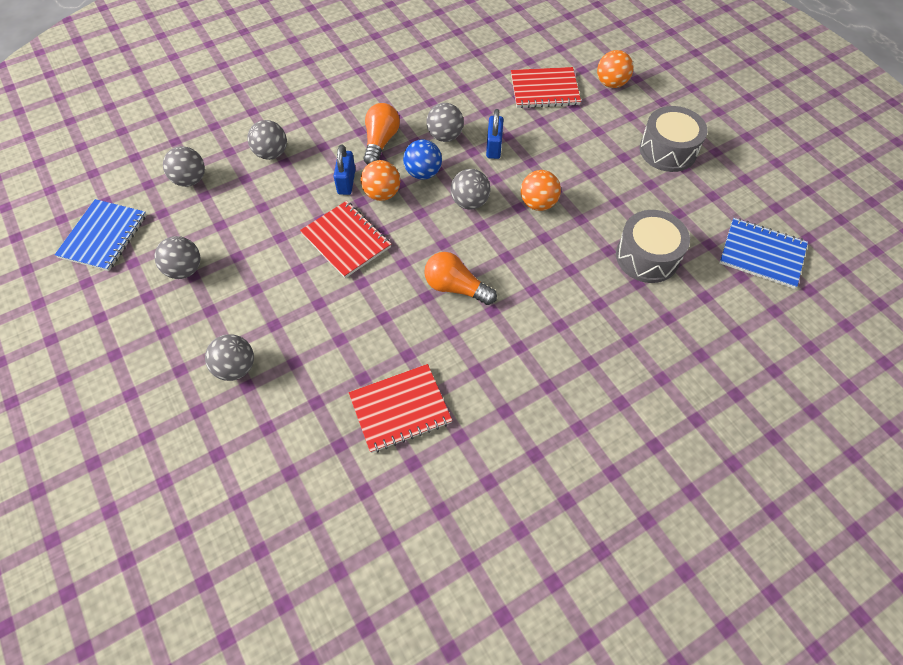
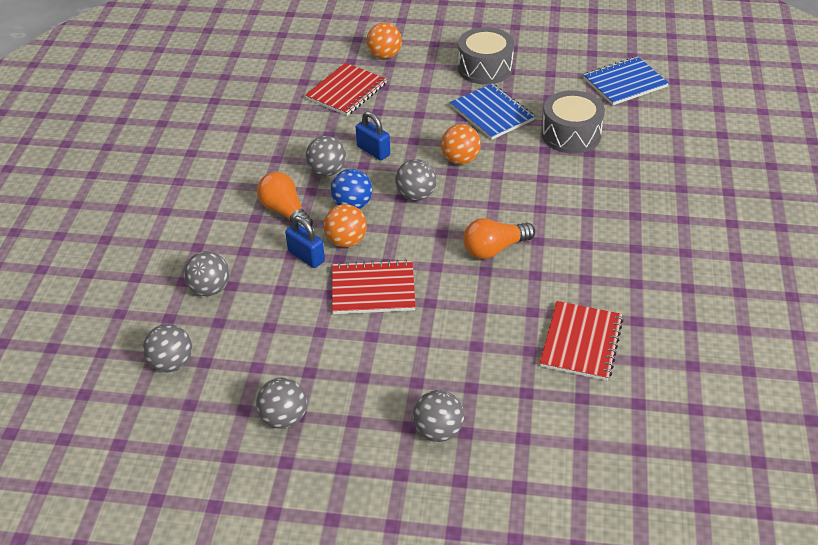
camera: 50 degrees left, 15 degrees down
blue notebook [55,199,147,271] -> blue notebook moved to [450,84,535,140]

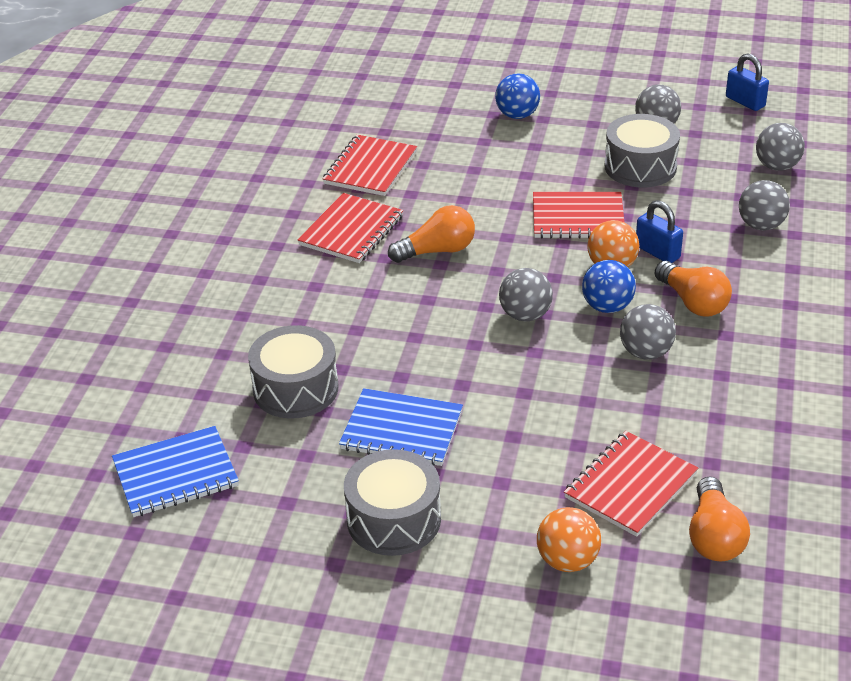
camera: 175 degrees left, 5 degrees down
blue padlock [356,111,390,160] -> blue padlock moved to [726,53,769,111]
grey ball [413,390,464,442] -> blue ball [495,74,540,119]
orange ball [441,124,481,164] -> none
blue notebook [450,84,535,140] -> blue notebook turned 45 degrees counterclockwise [339,388,463,466]
none -> red notebook [298,193,403,263]
none -> grey drum [605,114,680,187]
none -> orange light bulb [689,476,750,561]

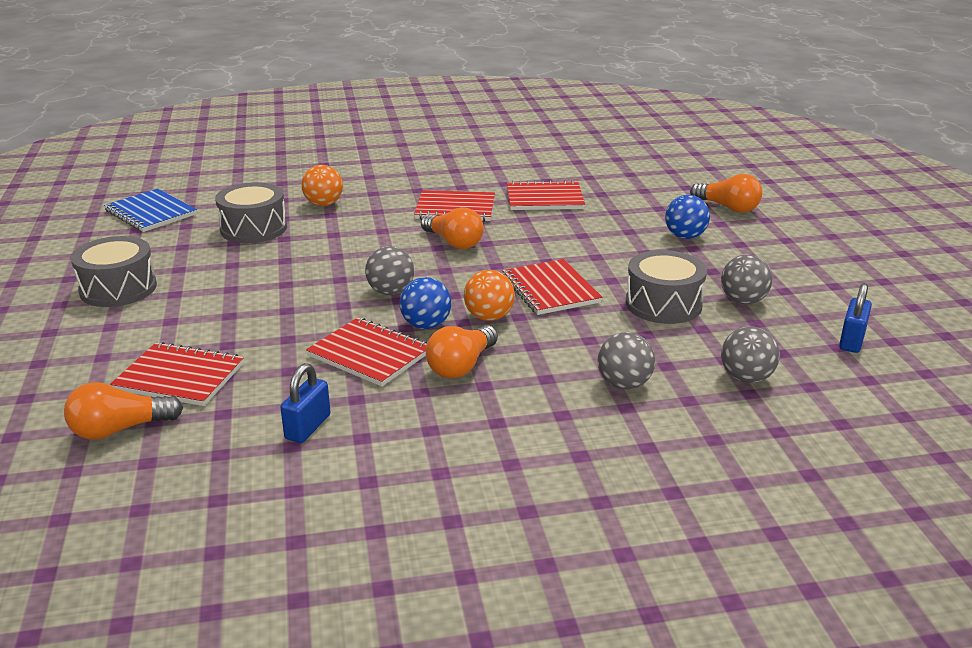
camera: 65 degrees right, 10 degrees down
blue notebook [339,388,463,466] -> none
orange ball [537,507,601,572] -> orange ball moved to [301,165,343,206]
grey ball [620,304,676,360] -> red notebook [306,317,427,386]
blue padlock [636,200,683,263] -> blue padlock moved to [280,363,331,443]
none -> orange light bulb [690,174,762,213]

